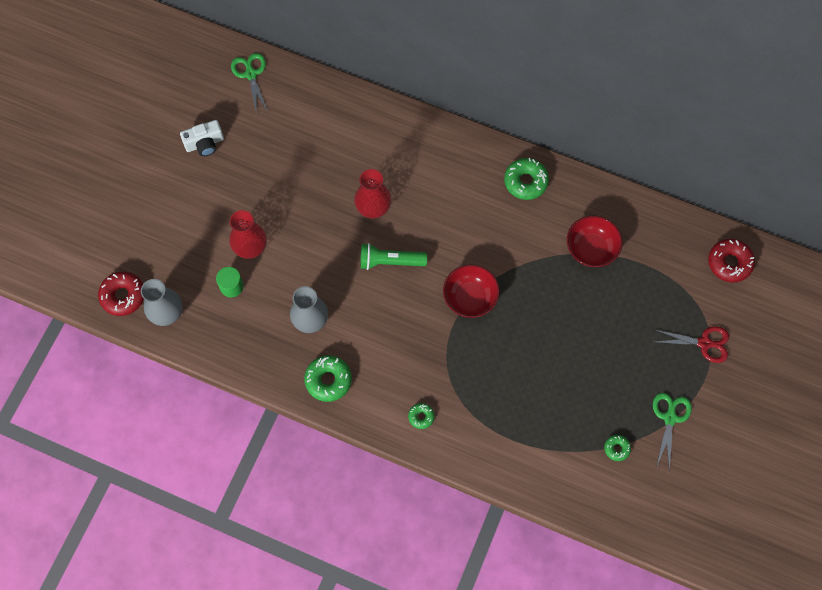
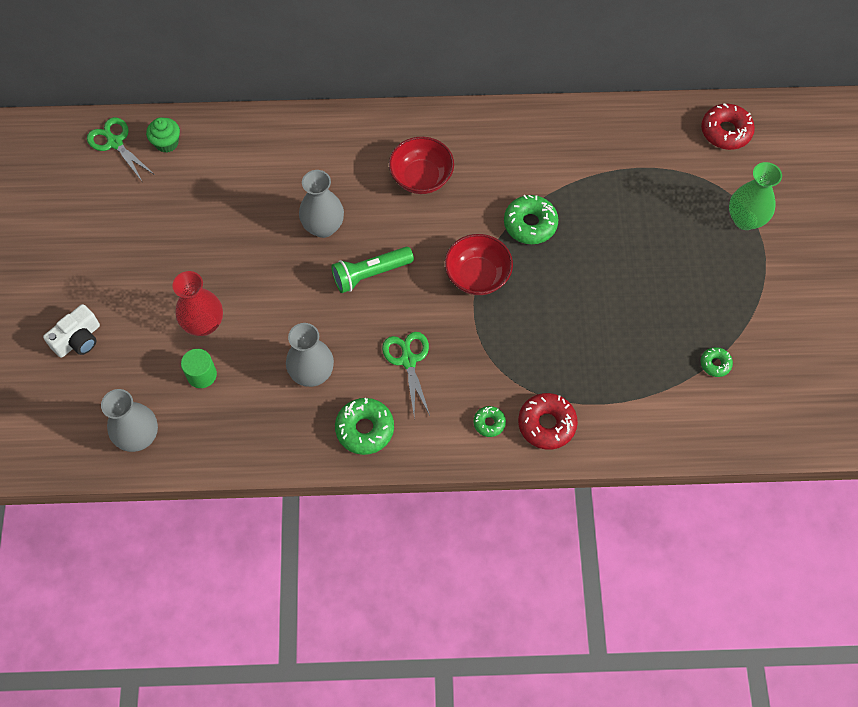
camera: 25 degrees left, 5 degrees down
red donut [98,272,144,316] -> red donut moved to [518,393,578,450]
white camera [180,120,224,156] -> white camera moved to [43,304,100,358]
red vase [354,169,391,218] -> grey vase [299,170,344,238]
green donut [504,158,549,200] -> green donut moved to [504,195,559,244]
red bowl [567,216,623,267] -> red bowl moved to [389,137,454,194]
red scissors [653,326,729,363] -> green vase [729,162,782,230]
green scissors [653,393,692,471] -> green scissors moved to [382,332,430,417]
none -> green cupcake [146,117,180,153]

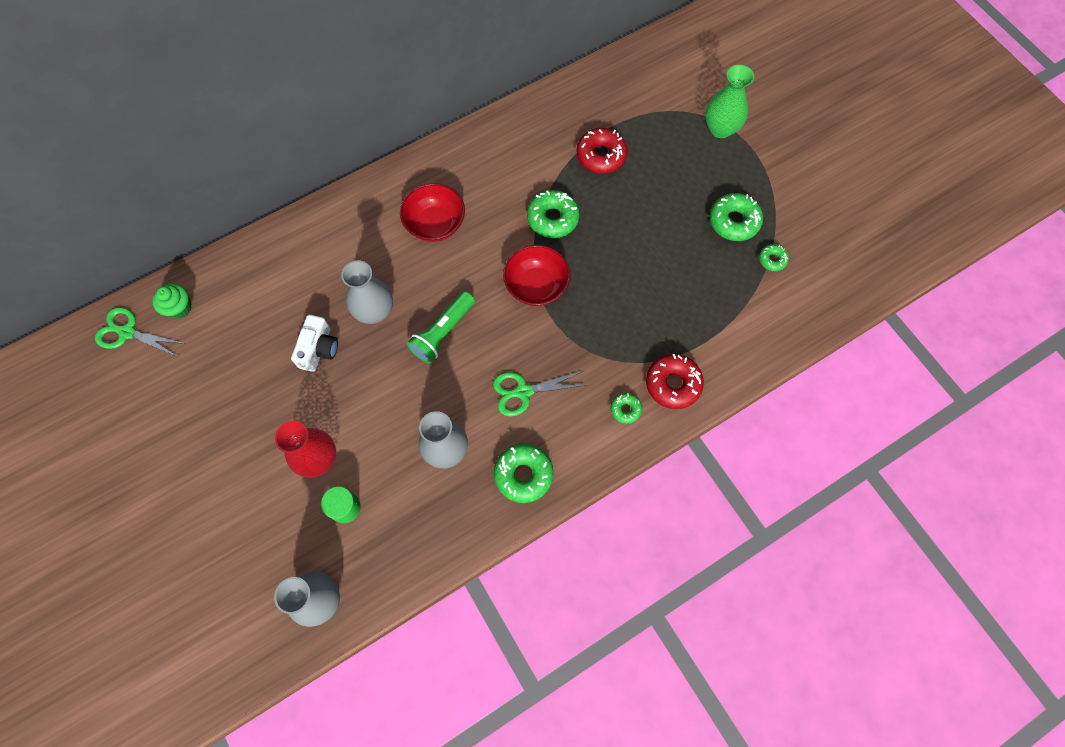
camera: 30 degrees left, 5 degrees up
white camera [43,304,100,358] -> white camera moved to [291,315,338,372]
green scissors [382,332,430,417] -> green scissors turned 60 degrees counterclockwise [493,371,586,416]
red donut [701,103,755,150] -> red donut moved to [577,128,628,174]
none -> green donut [709,193,763,241]

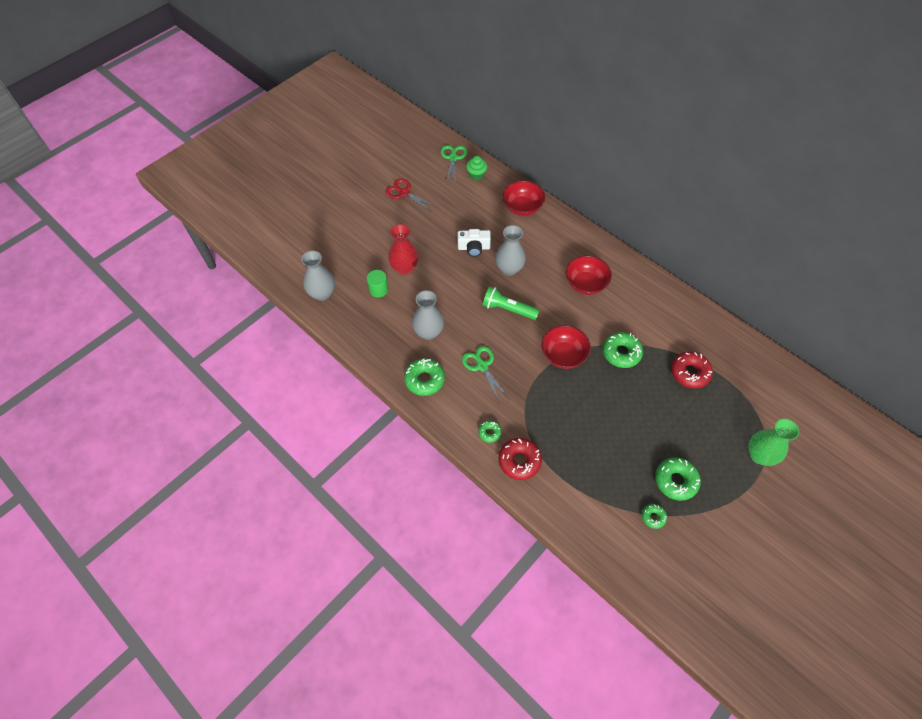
camera: 75 degrees right, 10 degrees down
none -> red scissors [385,178,437,212]
none -> red bowl [503,181,545,216]

